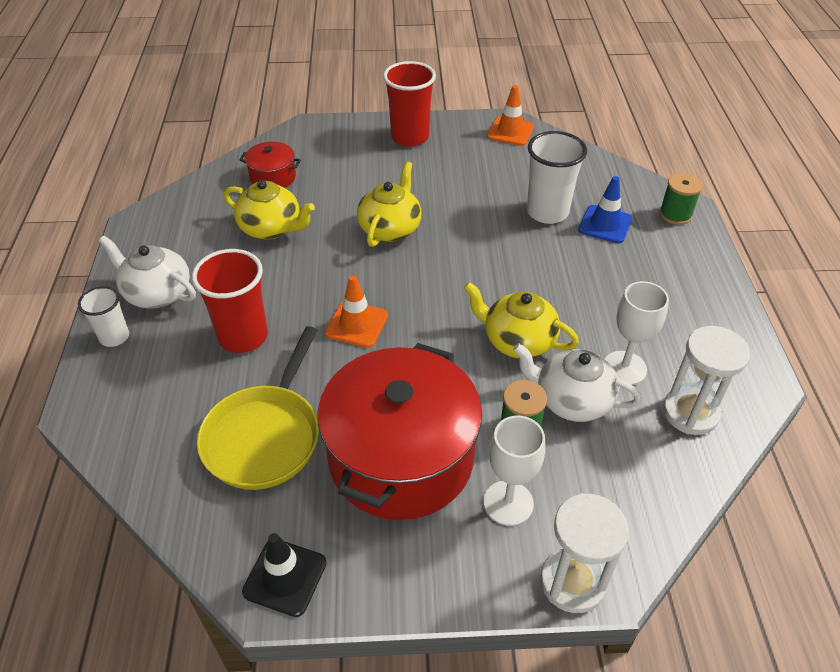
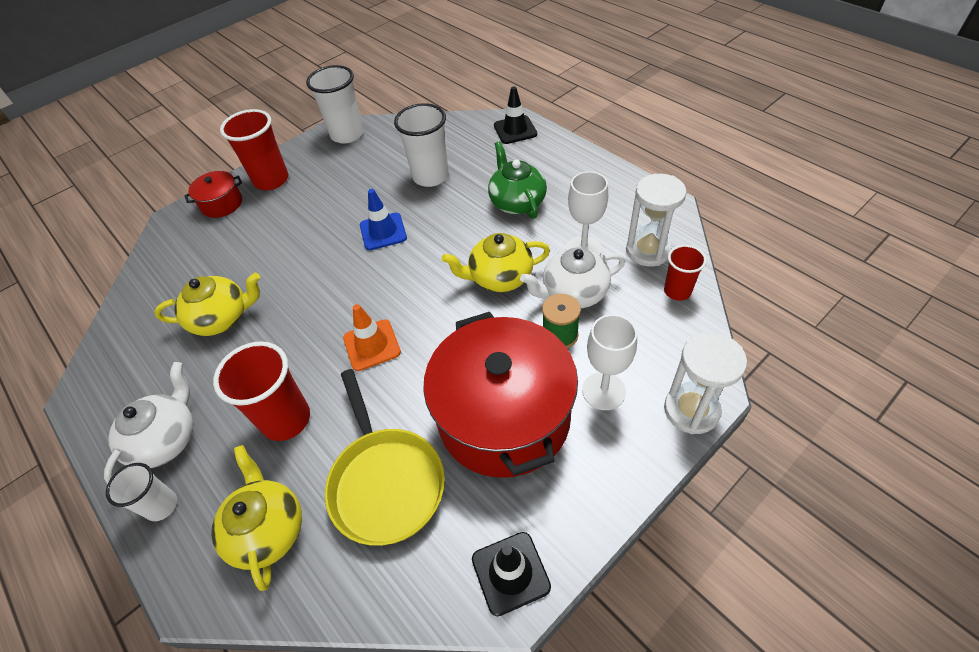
camera: 35 degrees left, 5 degrees up
white teapot [99,236,196,309] -> white teapot turned 120 degrees clockwise [104,362,193,484]
red pot [239,142,301,188] -> red pot moved to [184,171,242,218]
yellow teapot [357,161,421,247] -> yellow teapot moved to [211,445,302,591]
orange traffic cone [487,85,534,146] -> white cup [306,65,363,144]
blue traffic cone [578,176,632,243] -> blue traffic cone moved to [360,189,407,250]
green spool [659,173,703,225] -> black traffic cone [494,86,537,144]
none -> green teapot [488,141,547,219]
none -> red cup [664,245,707,301]

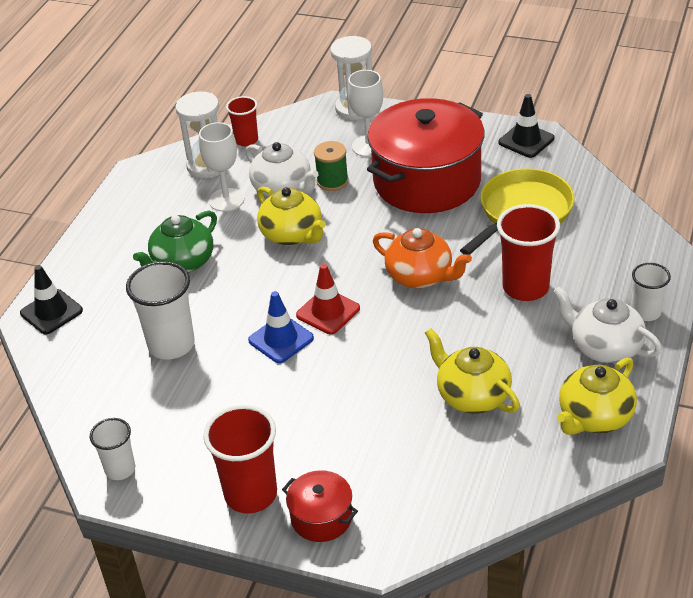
camera: 120 degrees left, 10 degrees down
white teapot [104,362,193,484] -> white teapot turned 45 degrees clockwise [553,287,662,363]
yellow teapot [211,445,302,591] -> yellow teapot moved to [557,357,637,435]
white cup [306,65,363,144] -> white cup [90,418,135,480], size x0.60
orange traffic cone [343,304,401,371] -> orange teapot [373,228,472,288]
none -> red traffic cone [296,264,360,334]

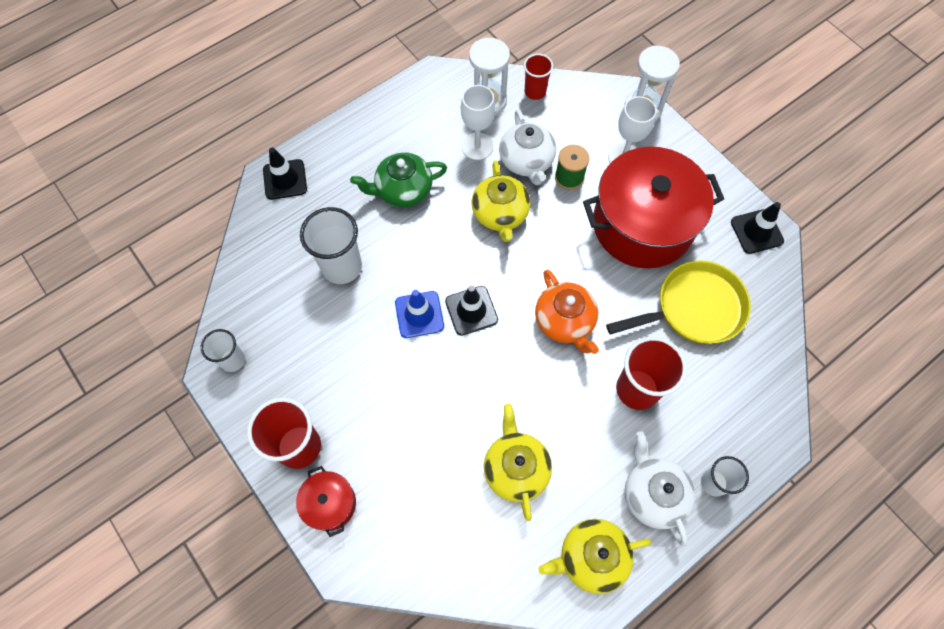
camera: 30 degrees right, 25 degrees up
red traffic cone [296,264,360,334] -> black traffic cone [445,285,498,336]

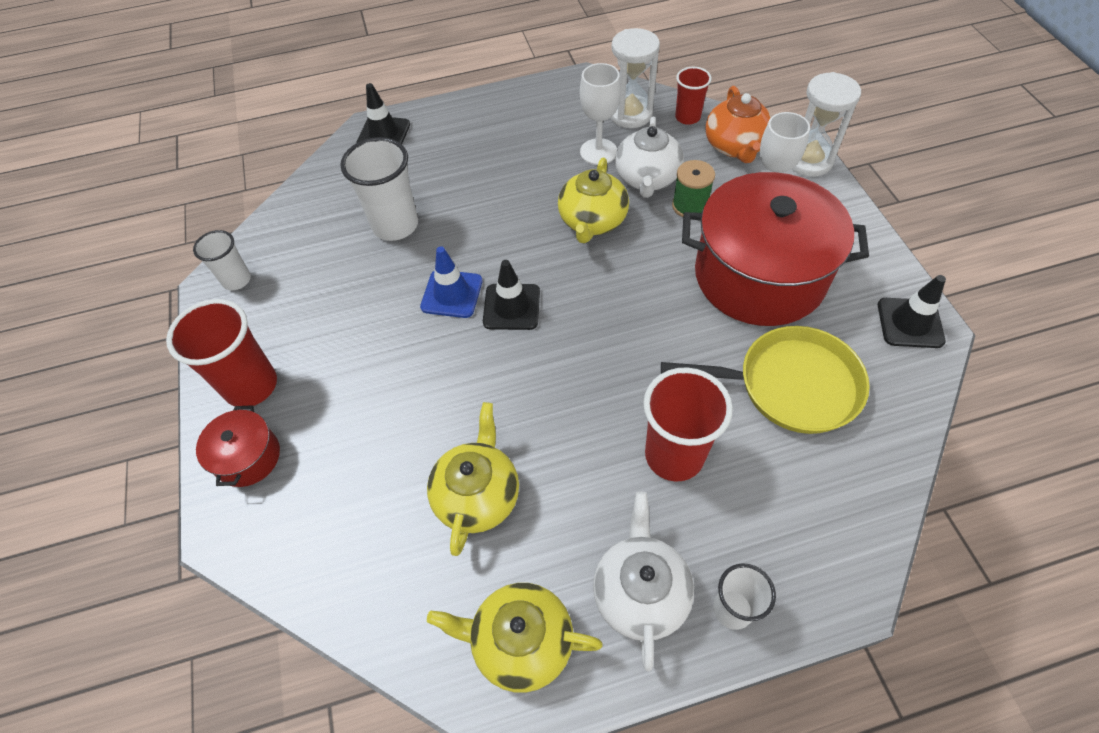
camera: 25 degrees right, 10 degrees down
green teapot [350,152,447,207] -> none
orange teapot [535,269,599,354] -> orange teapot moved to [705,86,772,163]

